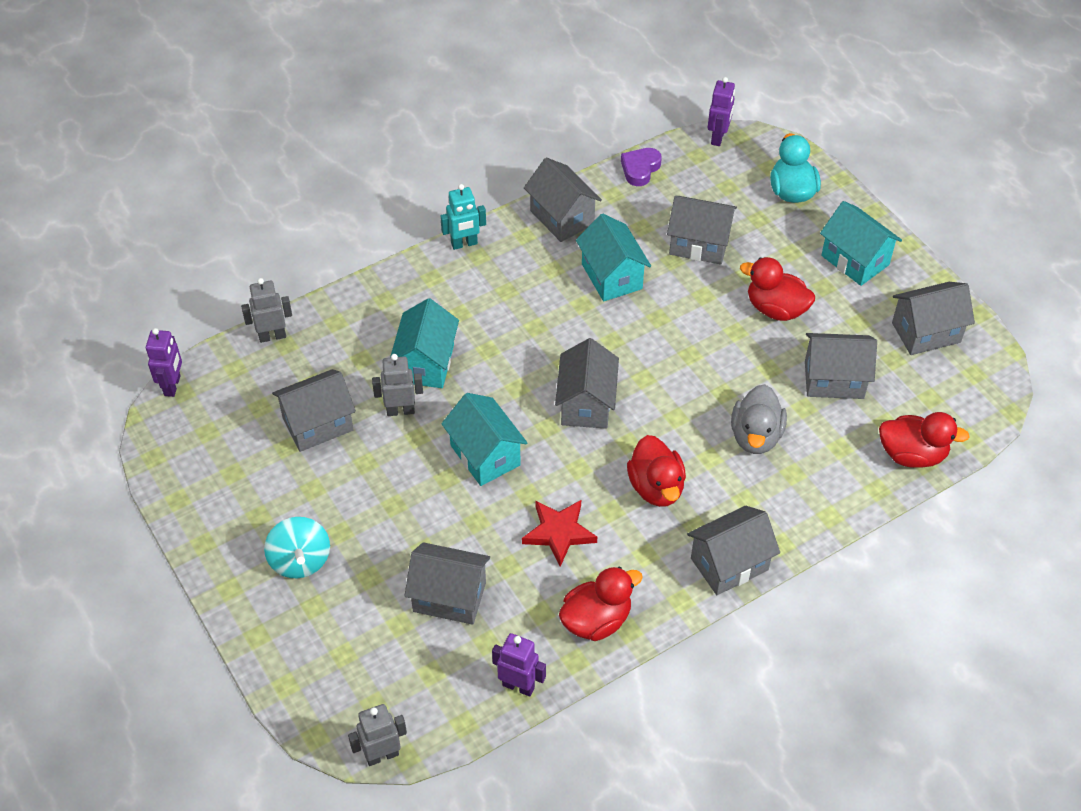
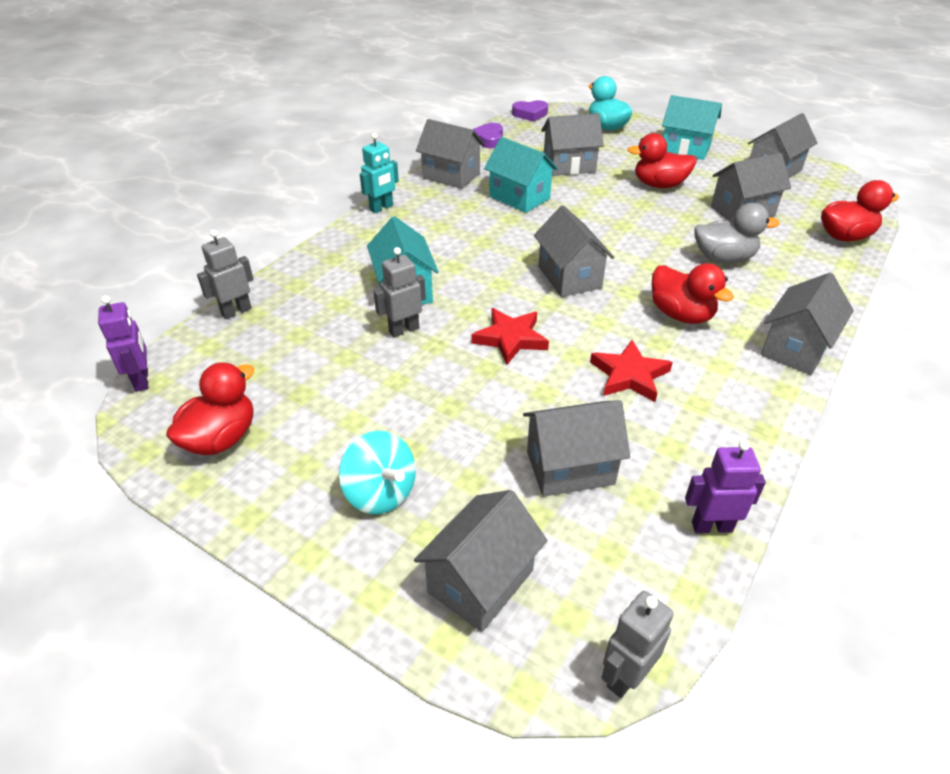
camera: 25 degrees left, 10 degrees down
grey house [272,369,356,452] -> grey house moved to [414,490,548,632]
turquoise house [441,393,527,486] -> red star [472,308,549,365]
red duck [559,566,643,641] -> red duck moved to [166,362,254,455]
purple robot [708,77,735,146] -> purple heart [512,100,548,122]
grey duck [731,384,787,454] -> grey duck turned 75 degrees counterclockwise [694,203,780,264]

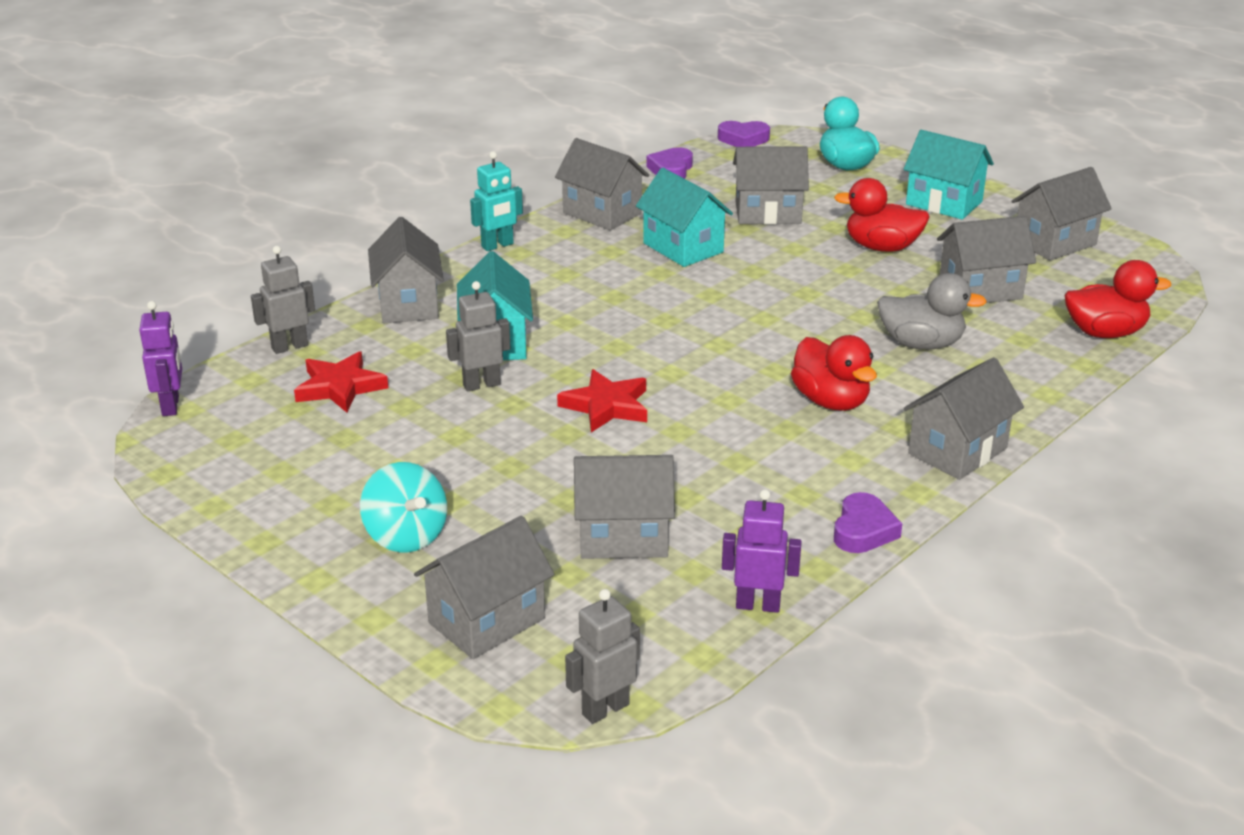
camera: 10 degrees right, 10 degrees down
red duck [166,362,254,455] -> none
grey house [534,205,614,297] -> grey house moved to [368,217,444,323]
red star [590,340,673,402] -> red star moved to [294,351,388,413]
none -> purple heart [834,492,902,553]

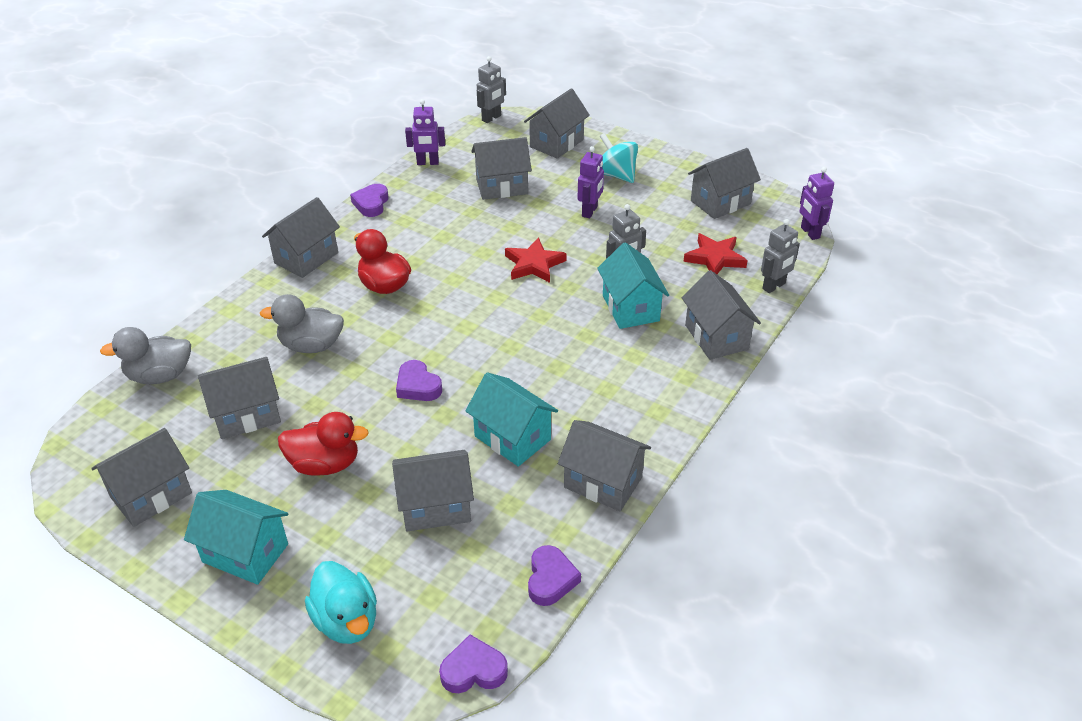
camera: 170 degrees right, 10 degrees up
turquoise robot [470,151,523,251] -> none
red duck [1065,260,1171,338] -> grey duck [100,327,191,384]
none -> purple heart [396,360,442,401]
none -> purple robot [577,146,604,218]
none -> grey house [688,148,761,219]

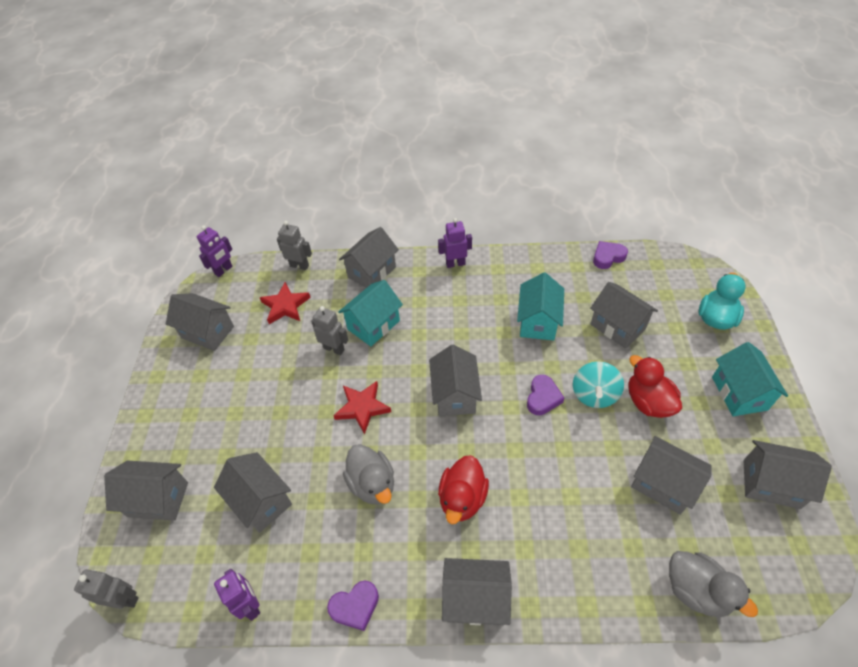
camera: 120 degrees left, 10 degrees up
grey duck [260,294,344,353] -> grey duck moved to [343,444,394,504]
purple heart [439,635,508,693] -> none
grey house [558,420,651,511] -> grey house moved to [429,345,482,416]
purple robot [577,146,604,218] -> purple robot moved to [438,218,472,268]
turquoise spinning top [600,133,638,183] -> turquoise spinning top moved to [573,361,624,408]

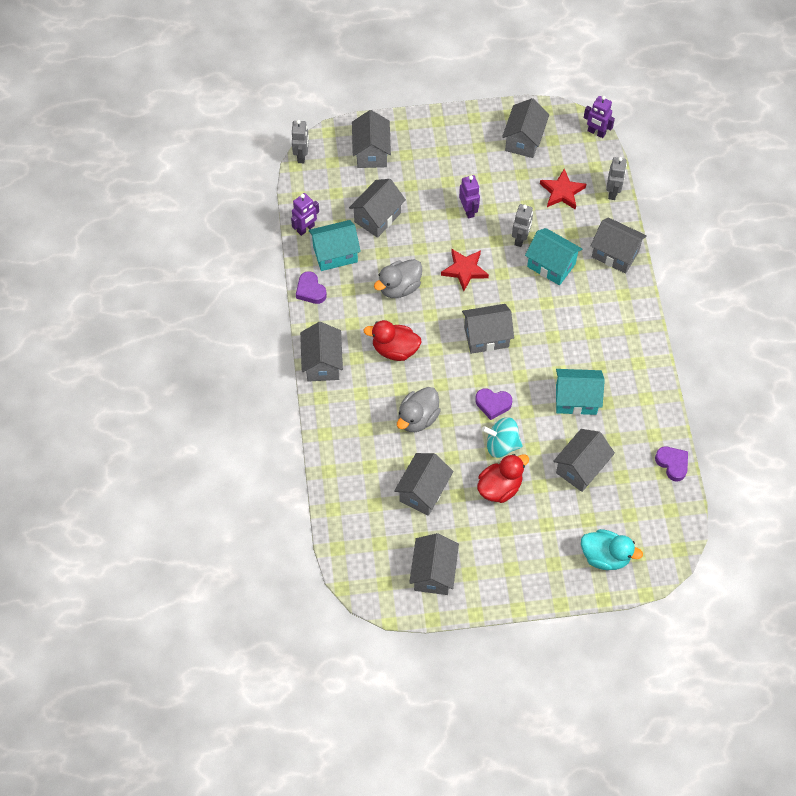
camera: 80 degrees right, 10 degrees up
purple robot [438,218,472,268] -> purple robot moved to [459,175,480,219]
grey duck [669,551,758,617] -> grey duck moved to [397,387,441,432]
turquoise house [712,342,788,416] -> turquoise house moved to [309,220,361,271]

